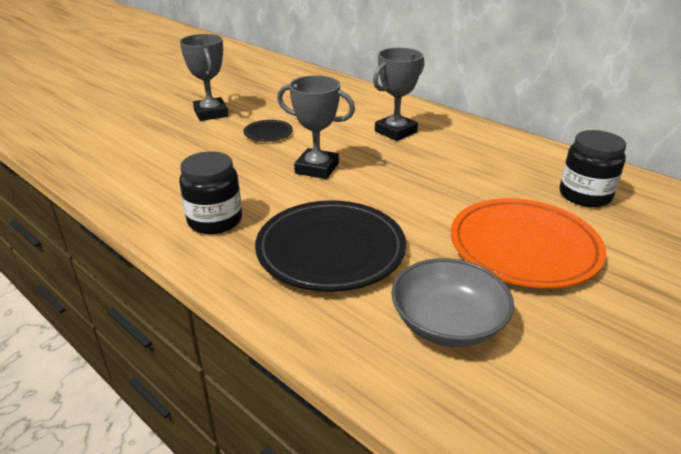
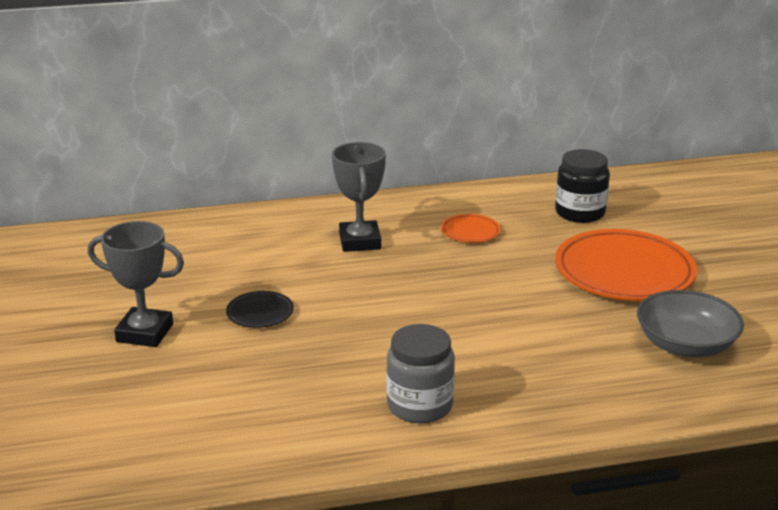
camera: 55 degrees left, 5 degrees down
black jar [179,151,242,234] -> grey jar [387,324,455,423]
black plate [255,200,406,292] -> none
grey trophy [277,75,355,179] -> none
none -> orange plate [441,214,500,243]

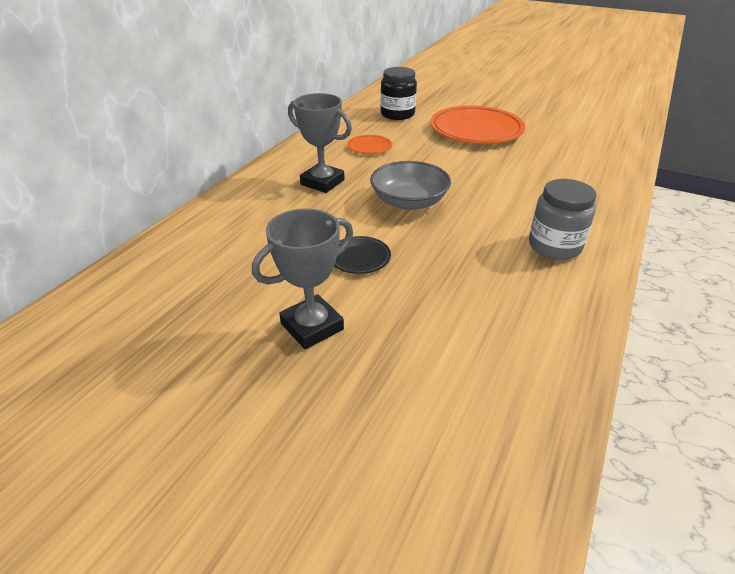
camera: 50 degrees left, 10 degrees up
grey bowl [637,290,744,357] -> grey bowl moved to [370,161,451,210]

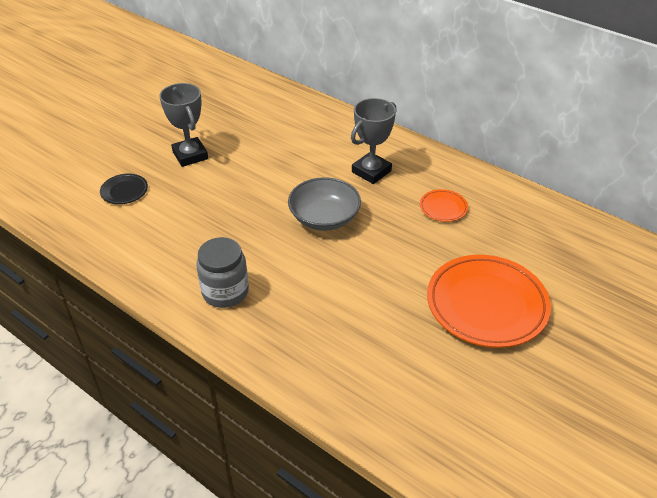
camera: 100 degrees right, 5 degrees up
black plate [334,236,391,274] -> black plate moved to [100,174,148,204]
black jar [380,67,417,120] -> none

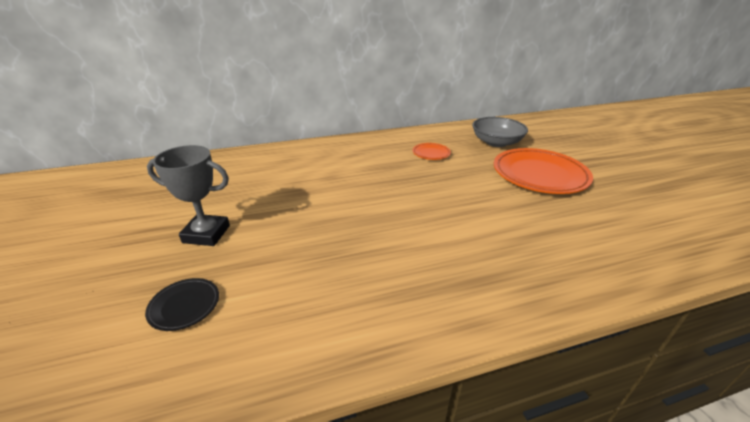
camera: 55 degrees left, 10 degrees down
grey jar [196,237,249,308] -> none
grey bowl [288,177,361,231] -> grey bowl moved to [472,117,528,147]
grey trophy [351,98,396,184] -> none

